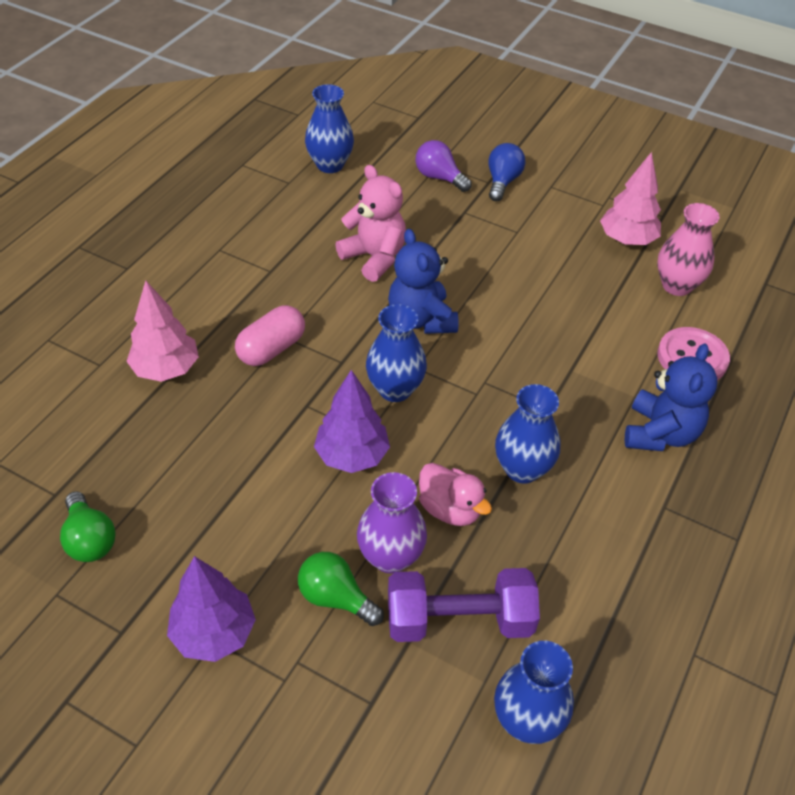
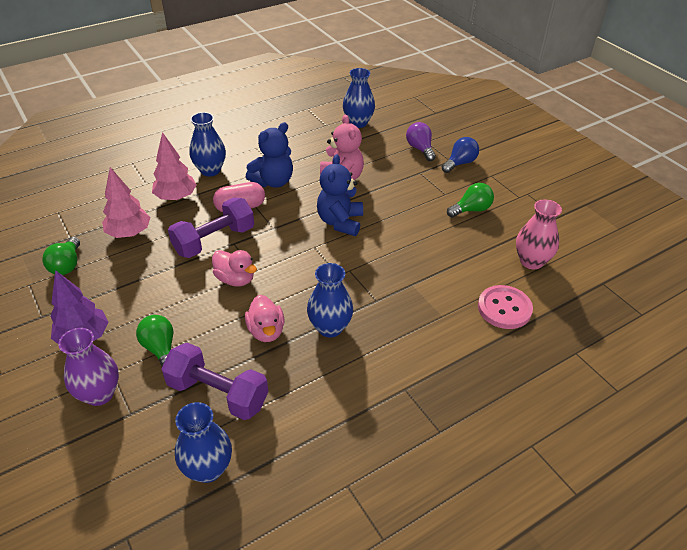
camera: 30 degrees right, 5 degrees down
purple tree [314,370,390,473] -> pink duck [212,250,257,286]
purple vase [357,472,427,574] -> purple vase moved to [58,328,119,406]
blue vase [366,304,427,402] -> blue vase moved to [189,112,226,177]
pink tree [600,152,661,245] -> pink tree moved to [102,167,151,238]
blue teddy bear [625,343,717,451] -> blue teddy bear moved to [246,122,293,188]
none -> purple dumbbell [168,198,254,258]
none -> green light bulb [447,183,494,217]

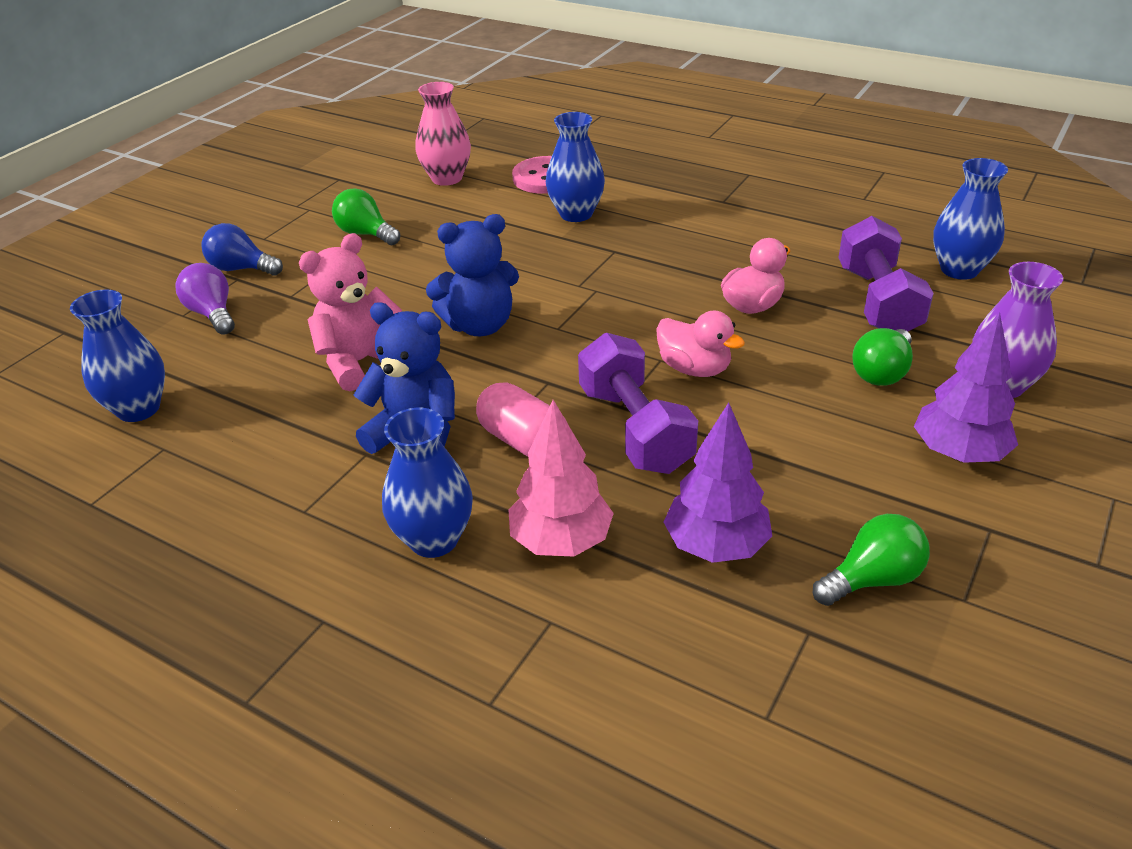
camera: 115 degrees left, 5 degrees down
pink tree [102,167,151,238] -> purple tree [664,402,772,563]
purple dumbbell [168,198,254,258] -> purple dumbbell turned 45 degrees clockwise [578,333,698,474]
pink duck [212,250,257,286] -> pink duck turned 120 degrees clockwise [656,311,745,377]
blue vase [307,263,353,338] -> blue vase moved to [546,112,605,222]
purple light bulb [406,122,436,161] -> purple light bulb turned 105 degrees clockwise [175,263,235,335]

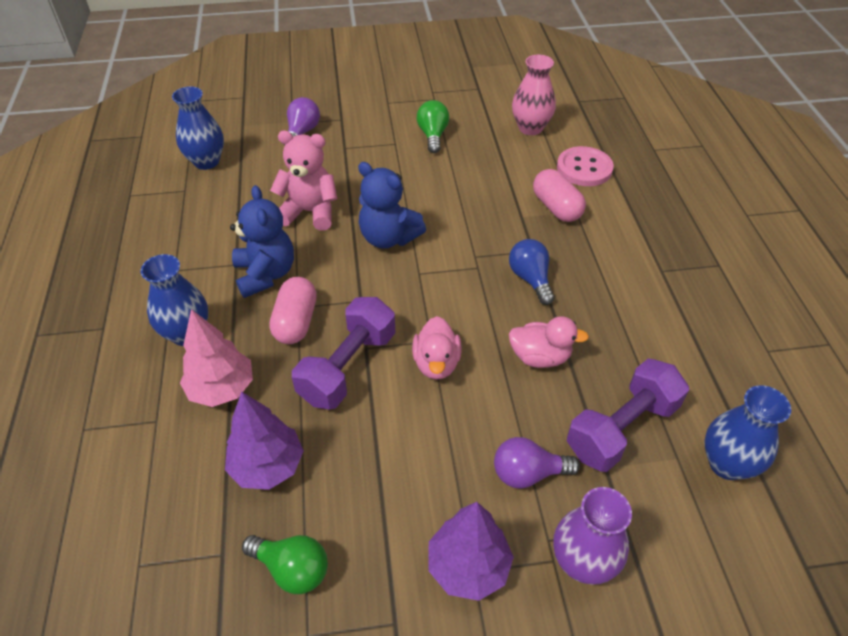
camera: 50 degrees right, 10 degrees up
blue light bulb [201,223,283,275] -> blue light bulb moved to [509,239,555,305]
blue vase [546,112,605,222] -> pink capsule [533,169,586,222]
green light bulb [852,328,913,386] -> purple light bulb [494,437,580,489]

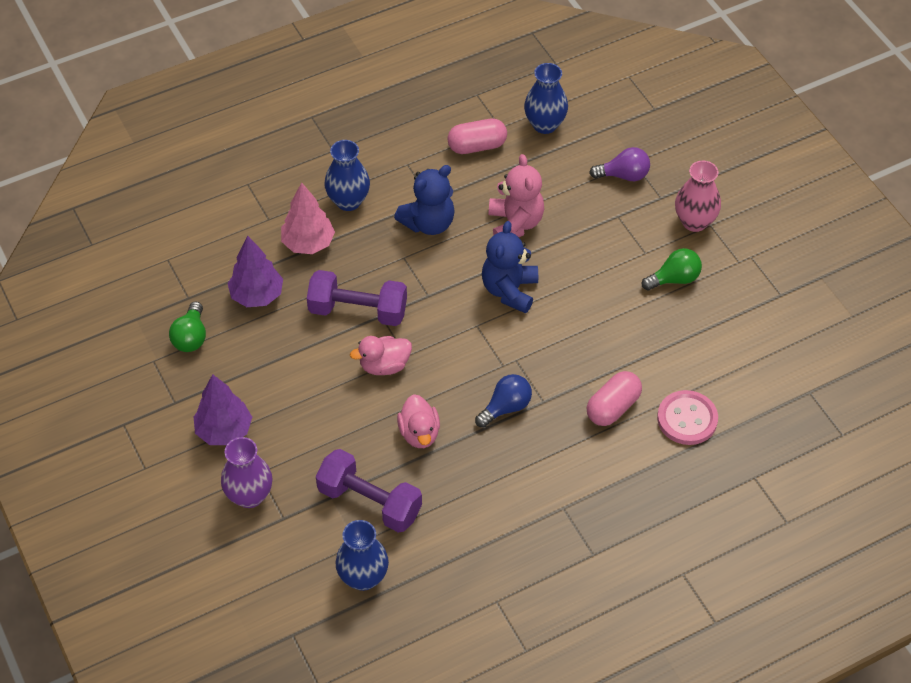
camera: 70 degrees right, 5 degrees up
pink capsule [269,277,317,344] -> pink capsule moved to [447,119,507,154]
purple light bulb [494,437,580,489] -> none
pink vase [512,54,556,135] -> pink vase moved to [675,160,721,232]

